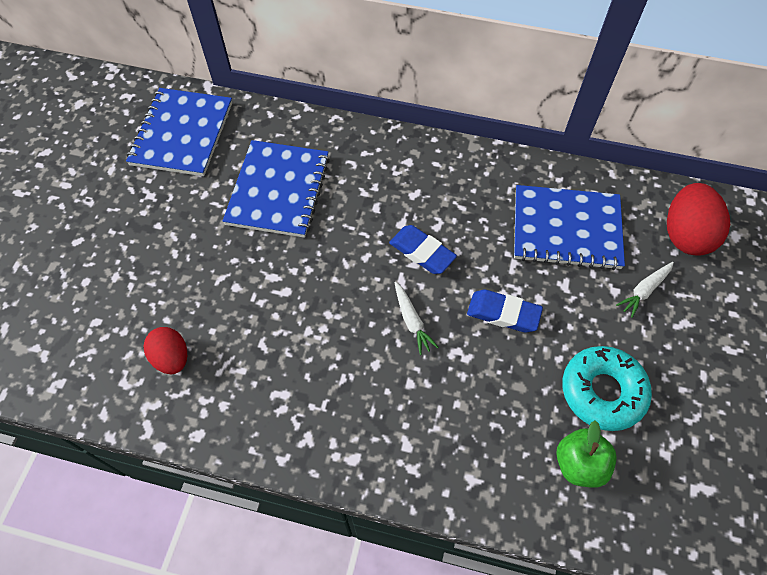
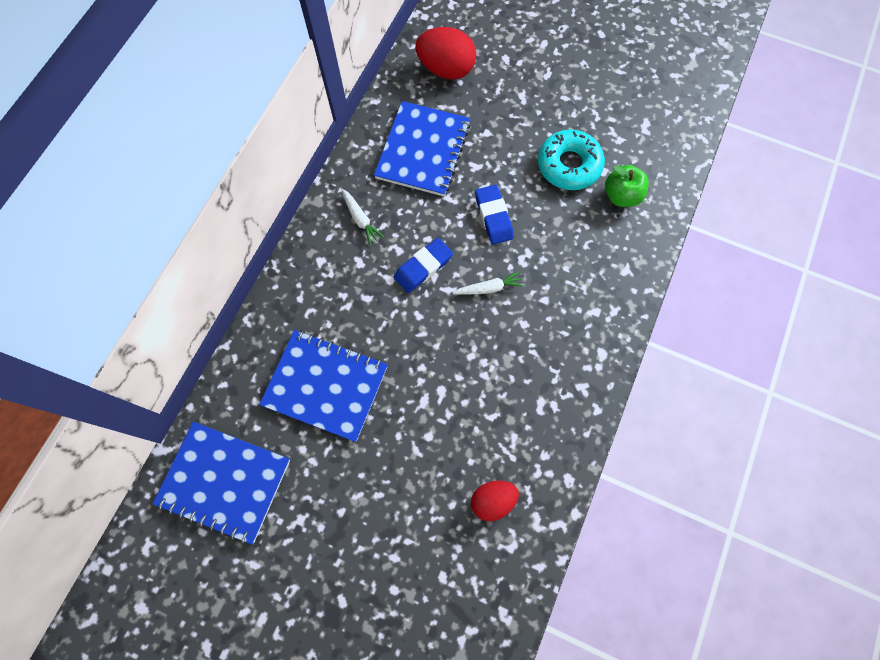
camera: 80 degrees left, 10 degrees up
blue eraser [467,290,543,332] -> blue eraser turned 45 degrees counterclockwise [475,185,514,245]
white carrot [616,262,674,318] -> white carrot moved to [341,189,384,245]

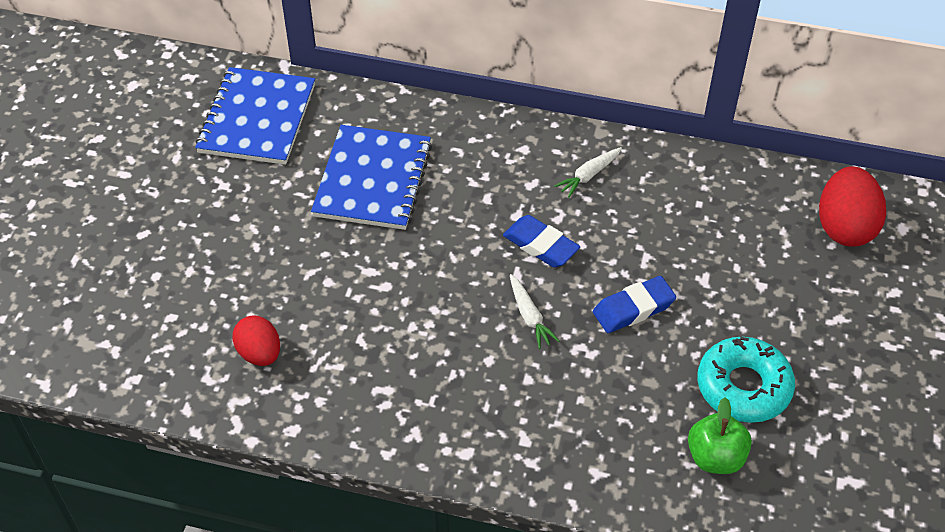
camera: 80 degrees right, 20 degrees down
blue notebook [374,101,471,196] -> none

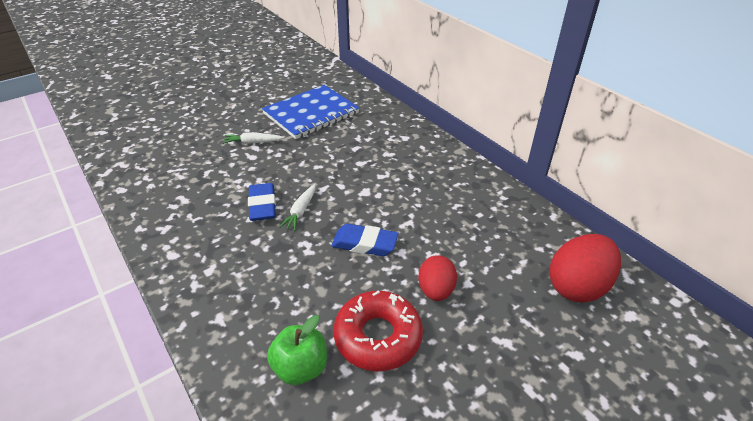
camera: 40 degrees right, 10 degrees down
blue notebook [195,67,315,165] -> none
red egg [232,315,280,366] -> red egg moved to [418,255,457,301]
blue eraser [503,215,580,267] -> blue eraser moved to [248,183,276,221]
white carrot [554,147,622,198] -> white carrot moved to [223,132,284,144]
turquoise donut [697,337,795,423] -> red donut [333,291,423,371]

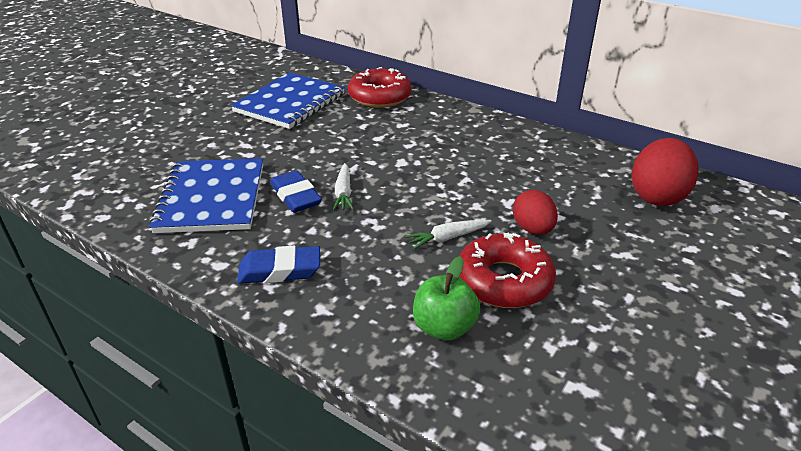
camera: 20 degrees left, 5 degrees down
white carrot [223,132,284,144] -> white carrot moved to [405,220,492,249]
blue eraser [331,224,399,256] -> blue eraser moved to [237,246,320,284]
none -> blue notebook [149,158,263,233]
none -> red donut [348,67,412,108]

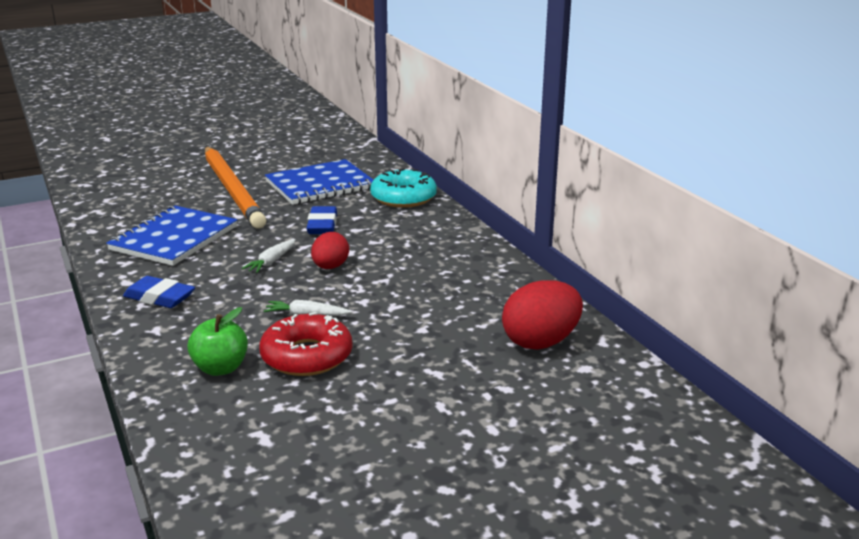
camera: 30 degrees right, 10 degrees down
blue eraser [270,171,322,212] -> blue eraser moved to [306,206,337,234]
red donut [348,67,412,108] -> turquoise donut [370,168,437,208]
red egg [513,190,558,235] -> red egg moved to [311,232,349,269]
none -> orange pencil [205,147,267,229]

